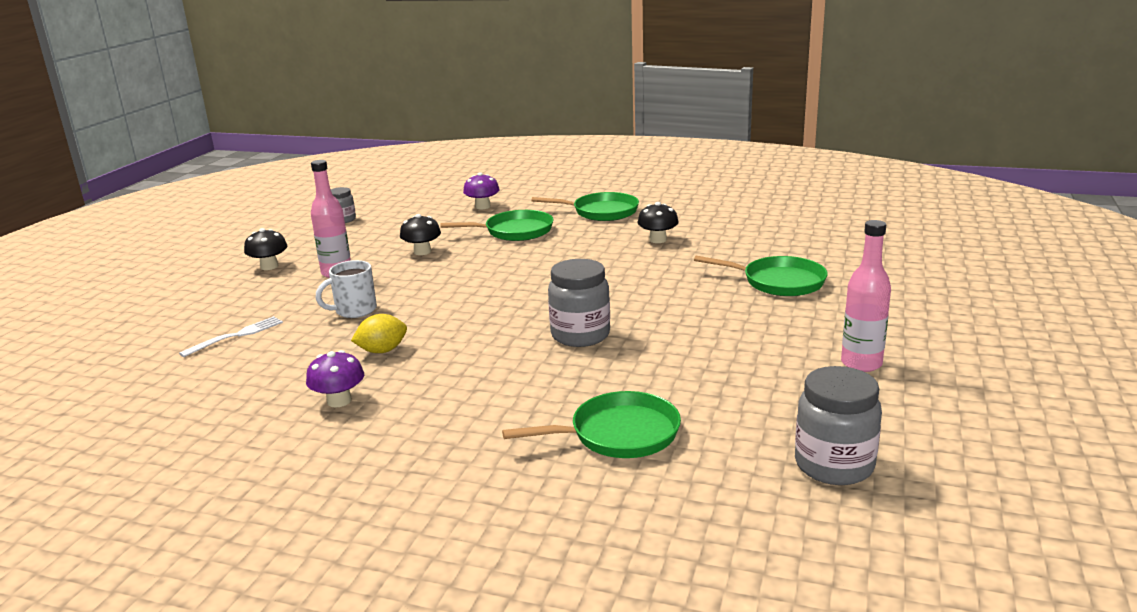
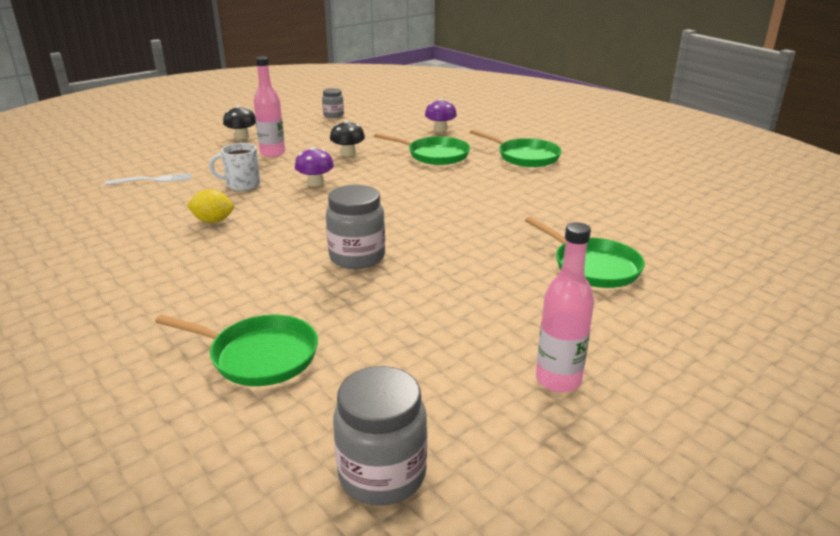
camera: 30 degrees right, 5 degrees up
purple mushroom [306,350,364,407] -> purple mushroom moved to [295,147,334,186]
black mushroom [637,202,679,243] -> none

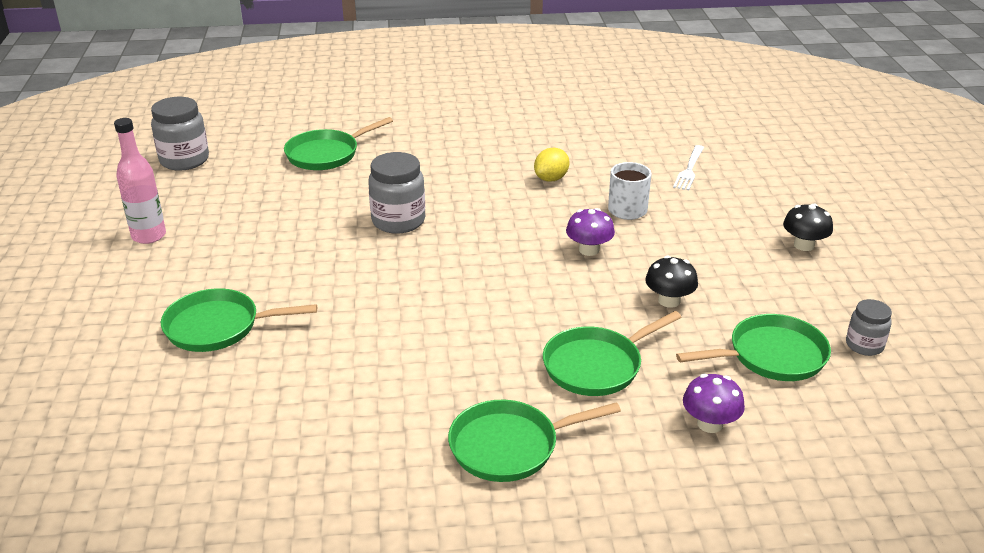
camera: 125 degrees right, 5 degrees up
pink bottle [254,56,285,157] -> none
none -> green pan [676,314,831,381]

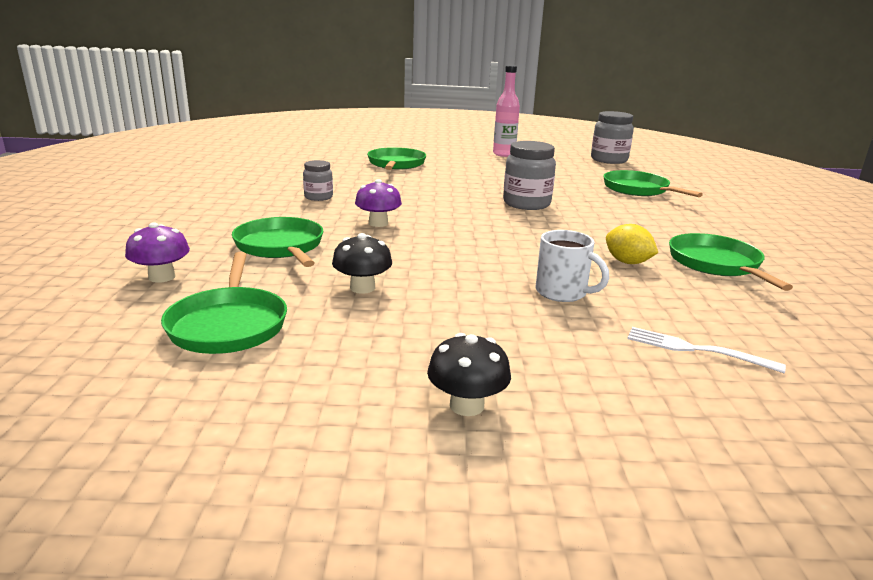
camera: 95 degrees right, 10 degrees down
green pan [448,400,621,482] -> green pan moved to [669,233,793,291]
purple mushroom [566,208,615,256] -> purple mushroom moved to [355,179,402,227]
grey jar [846,299,892,356] -> grey jar moved to [303,160,333,201]

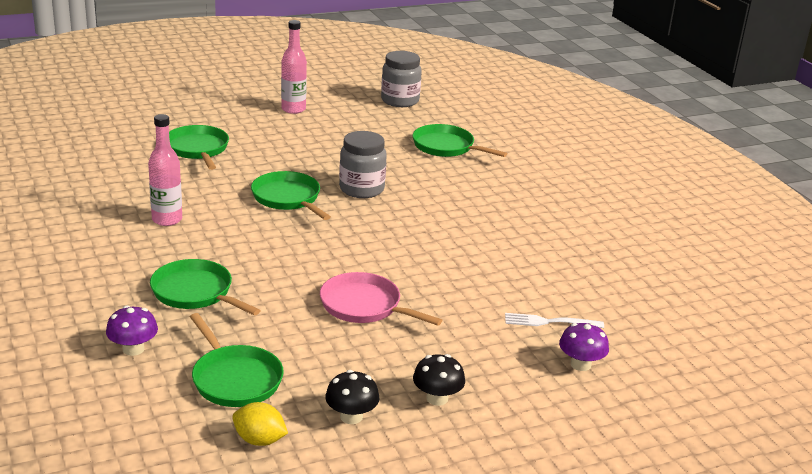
camera: 25 degrees left, 5 degrees up
grey jar [303,160,333,201] -> pink bottle [148,114,182,226]
black mushroom [332,233,392,294] -> black mushroom moved to [325,370,379,424]
purple mushroom [355,179,402,227] -> purple mushroom moved to [559,323,609,371]
white mug [536,230,609,302] -> none
yellow lemon [606,224,658,264] -> yellow lemon moved to [232,402,288,446]
green pan [669,233,793,291] -> green pan moved to [251,171,331,220]
none -> pink pan [320,272,442,326]

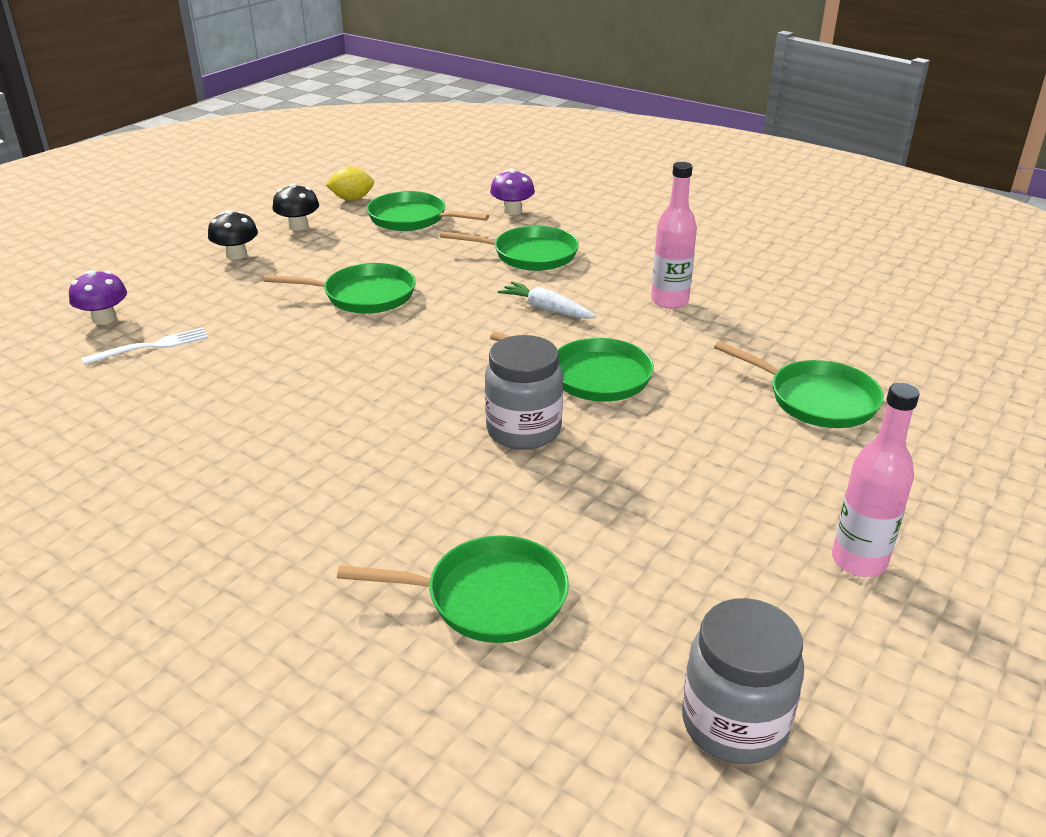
camera: 150 degrees right, 5 degrees up
pink pan [320,272,442,326] -> green pan [264,263,416,314]
none -> white carrot [498,281,596,319]

